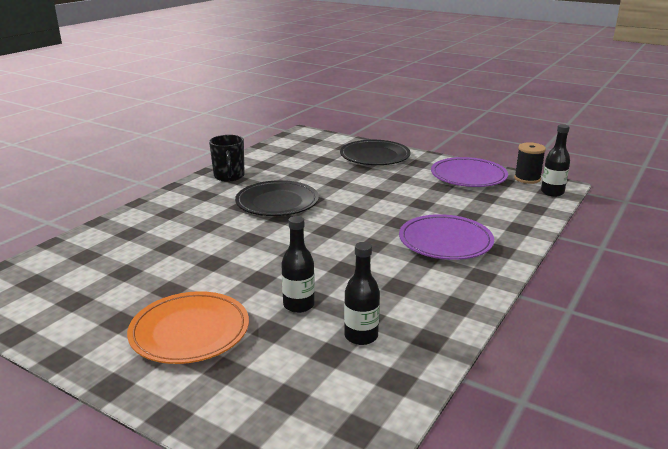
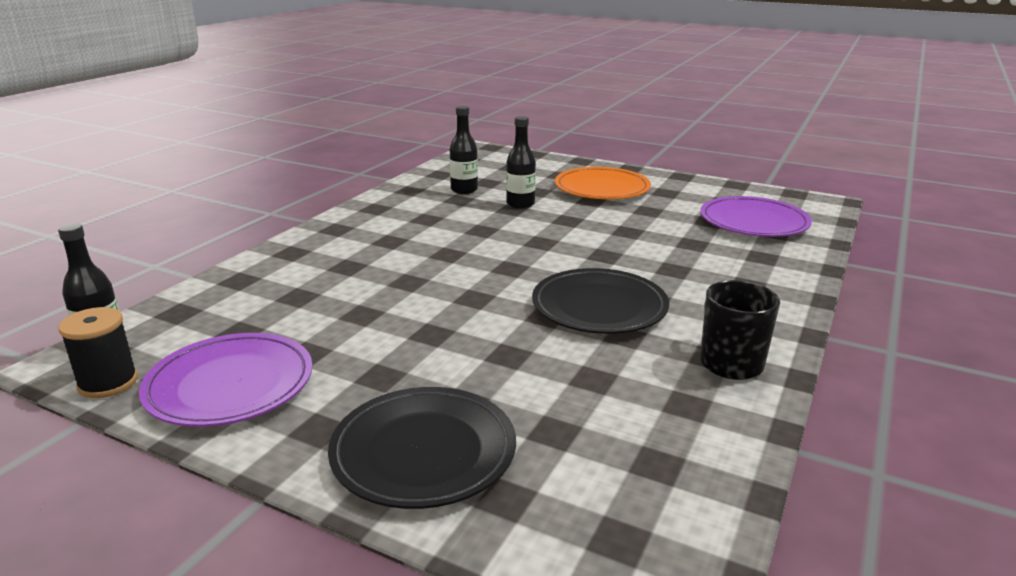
camera: 175 degrees right, 0 degrees up
purple plate [399,214,494,260] -> purple plate moved to [700,196,812,237]

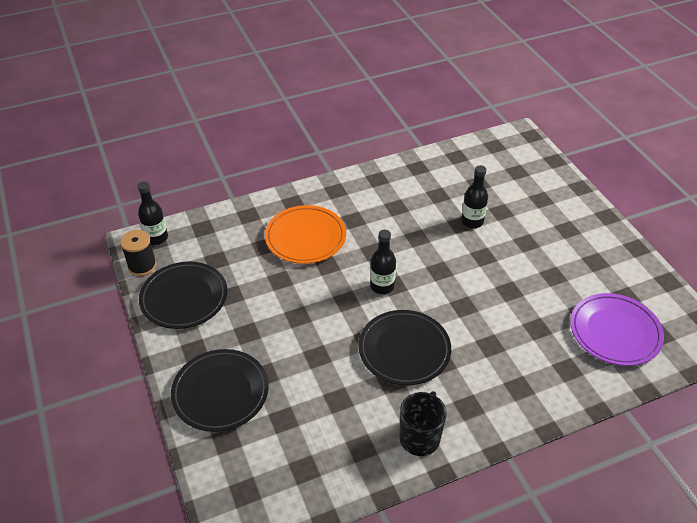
camera: 40 degrees right, 20 degrees up
purple plate [139,333,313,427] -> black plate [139,262,227,329]
black bottle [450,106,478,194] -> black bottle moved to [370,230,396,294]
orange plate [555,167,651,199] -> orange plate moved to [265,205,346,264]

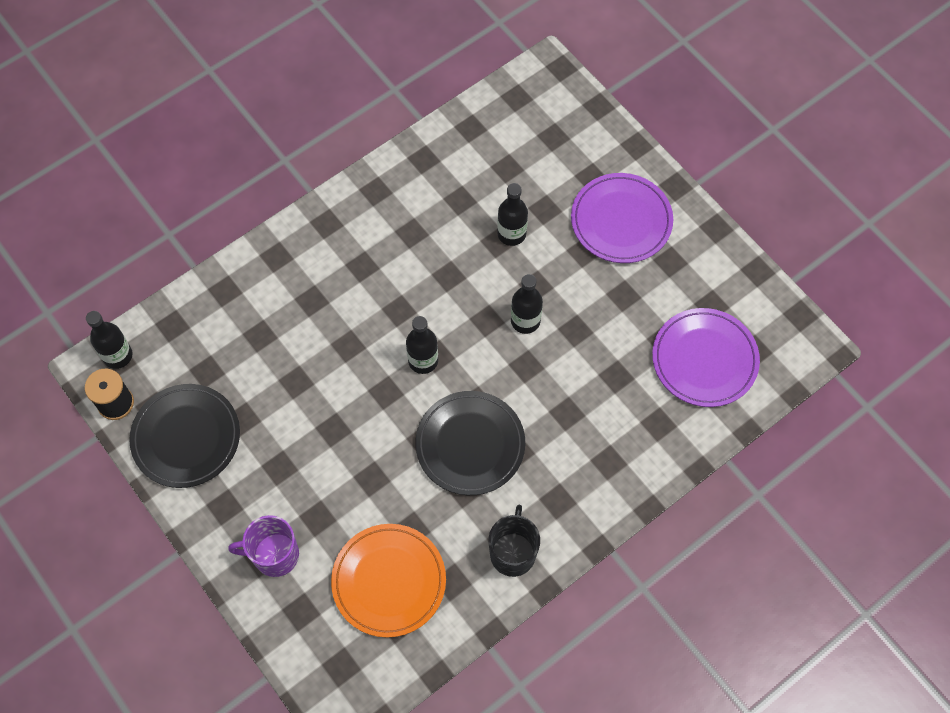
camera: 15 degrees left, 20 degrees up
black plate [171,349,269,432] -> purple mug [228,515,299,577]
orange plate [265,205,346,264] -> orange plate moved to [331,524,446,638]
none -> black bottle [511,274,543,334]
none -> purple plate [571,173,673,263]

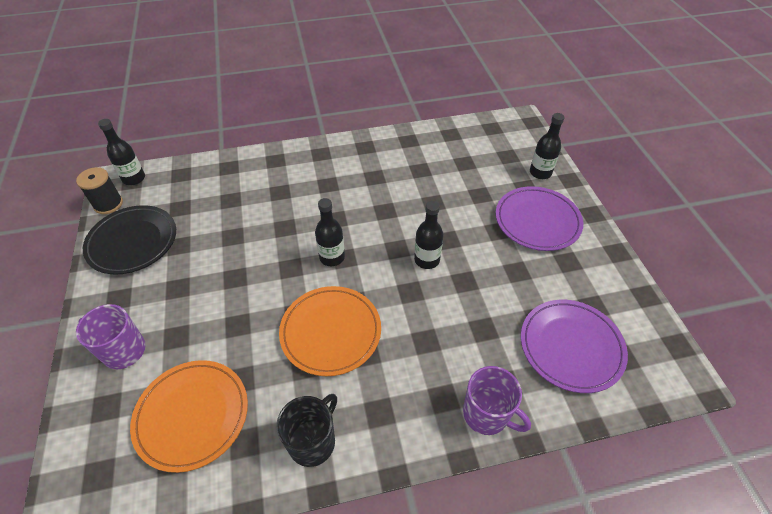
camera: 25 degrees right, 15 degrees down
black plate [415,391,525,495] -> orange plate [279,286,381,376]
black bottle [497,183,528,246] -> black bottle moved to [530,113,565,179]
none -> purple mug [463,366,531,435]

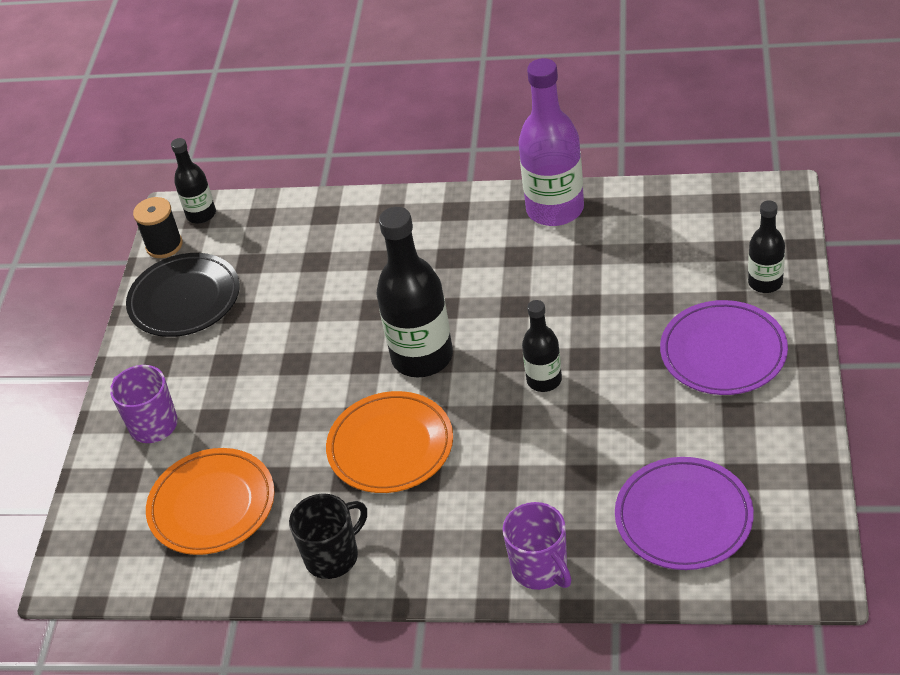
camera: 25 degrees right, 5 degrees down
black bottle [315,198,345,266] -> black bottle [376,207,453,377], size x1.82
none -> purple bottle [519,58,584,226]

